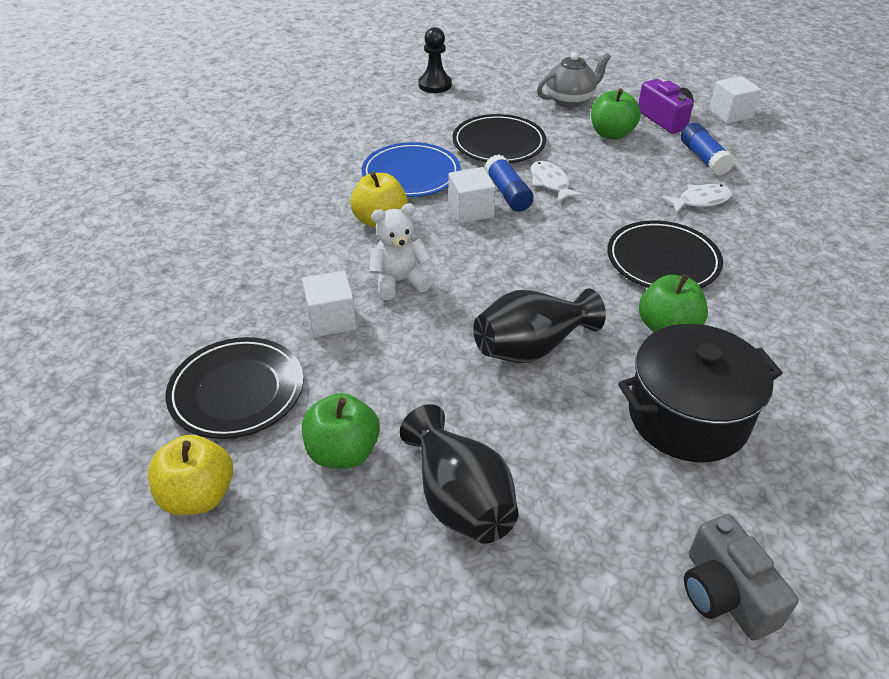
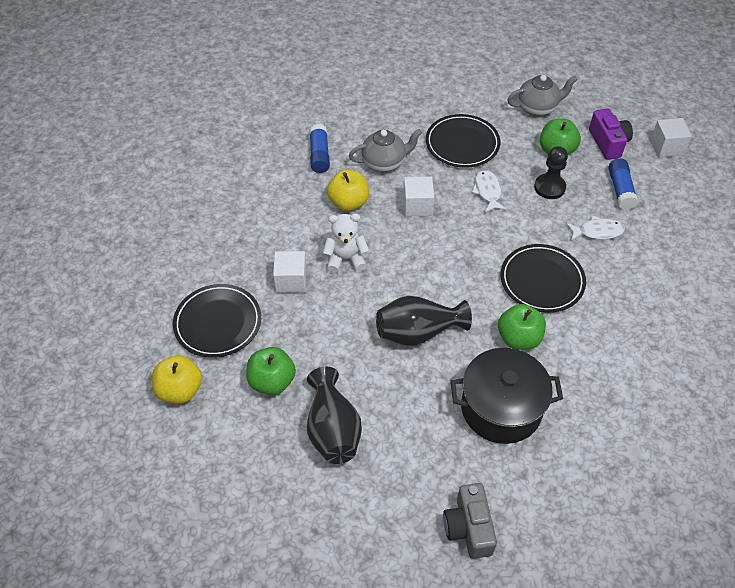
camera: 15 degrees right, 10 degrees up
blue plate [362,142,460,197] -> grey teapot [349,129,422,172]
black pawn [418,27,452,93] -> black pawn moved to [534,146,568,199]
blue glue stick [485,155,534,212] -> blue glue stick moved to [309,124,330,173]

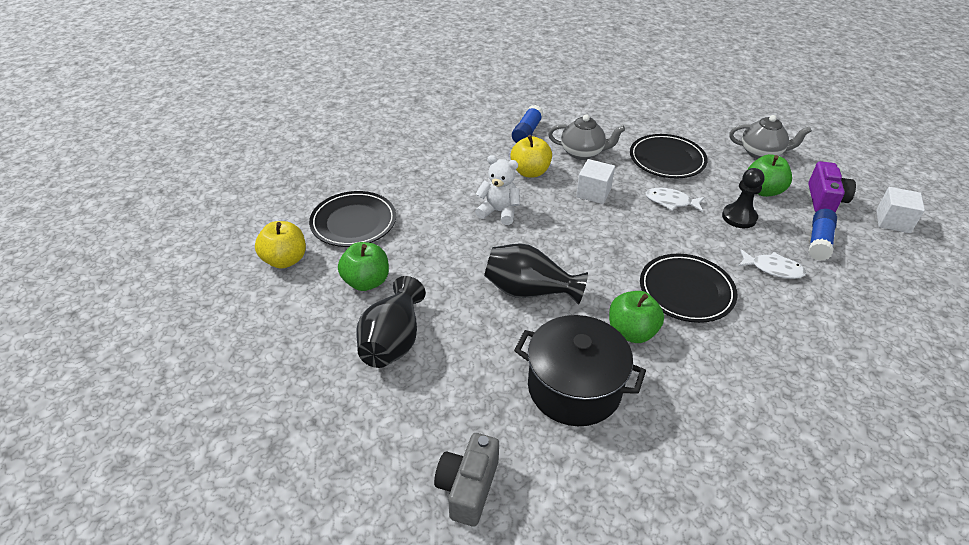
camera: 25 degrees right, 10 degrees down
white cube [273,251,307,293] -> none
white fish [472,170,507,212] -> white fish turned 90 degrees counterclockwise [646,188,704,212]

